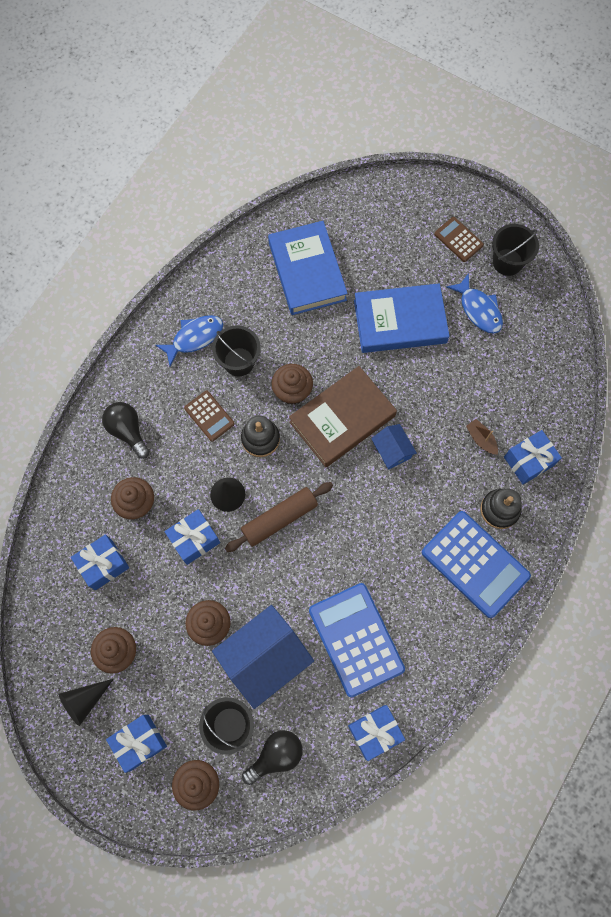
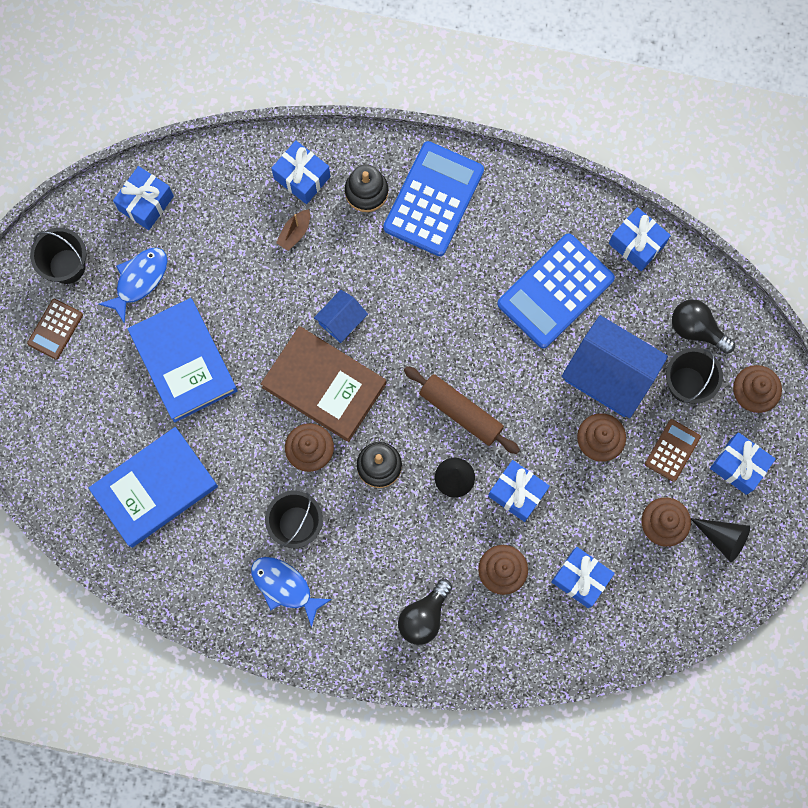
camera: 110 degrees left, 5 degrees up
brown calculator [184,391,235,442] -> brown calculator moved to [645,419,701,482]
none -> blue gift [113,166,174,230]

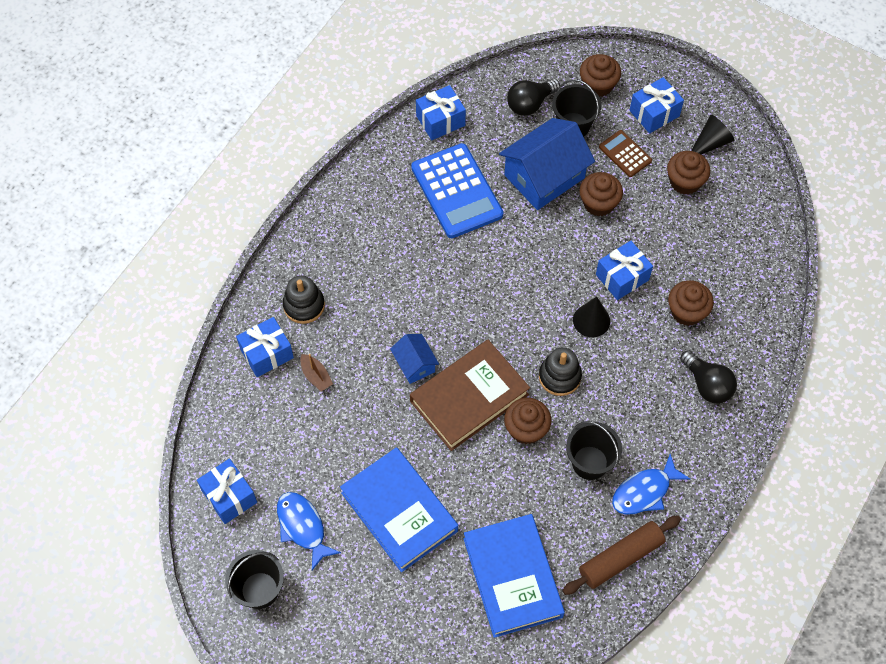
camera: 70 degrees left, 15 degrees down
brown calculator [27,299,83,360] -> none
blue book [128,298,238,422] -> blue book turned 60 degrees clockwise [340,447,458,572]
blue calculator [383,141,484,256] -> none
brown rolling pin [404,366,520,454] -> brown rolling pin moved to [562,515,681,595]
blue gift [551,547,615,608] -> none

